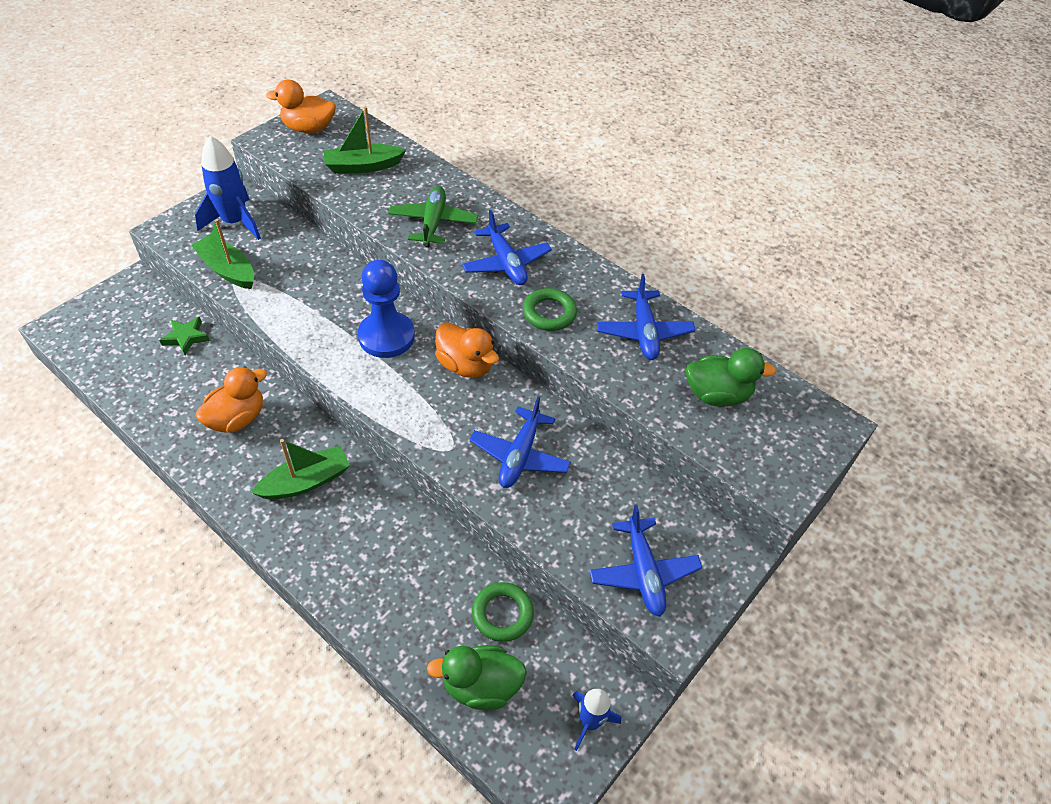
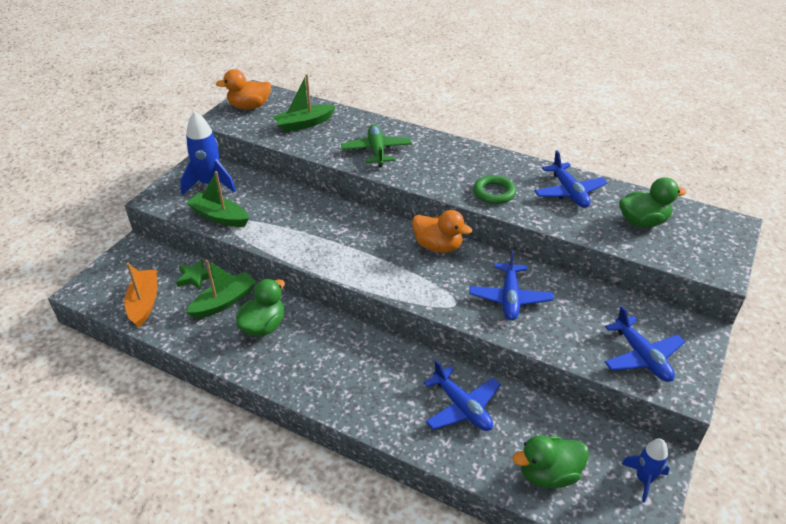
camera: 10 degrees left, 10 degrees down
orange duck [196,366,267,433] -> green duck [236,279,285,337]
green boat [251,439,350,500] -> green boat moved to [186,260,256,319]
blue pawn [358,260,415,358] -> none
blue plane [462,210,552,285] -> blue plane moved to [423,360,501,431]
green ring [472,582,534,642] -> none
none -> orange boat [124,263,157,327]

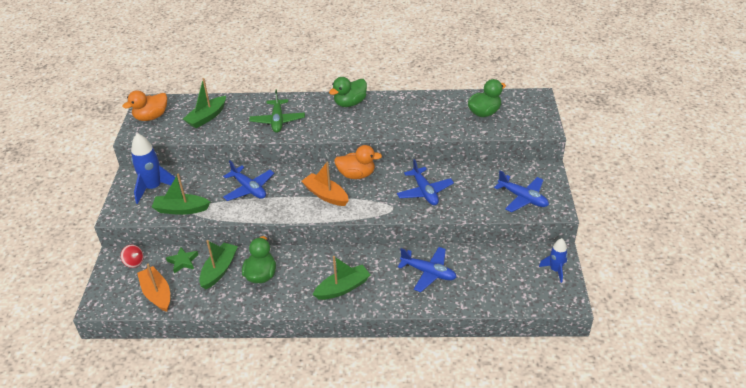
camera: 25 degrees left, 0 degrees up
green plane [341,124,412,167] -> green plane turned 150 degrees counterclockwise [249,90,305,133]
green ring [473,175,516,204] -> none
green duck [513,435,589,488] -> green duck moved to [329,77,367,107]
blue plane [534,150,607,208] -> blue plane moved to [223,161,274,201]
none -> red spinning top [121,244,144,268]
none -> orange boat [301,161,349,206]
none -> green boat [312,256,370,300]

